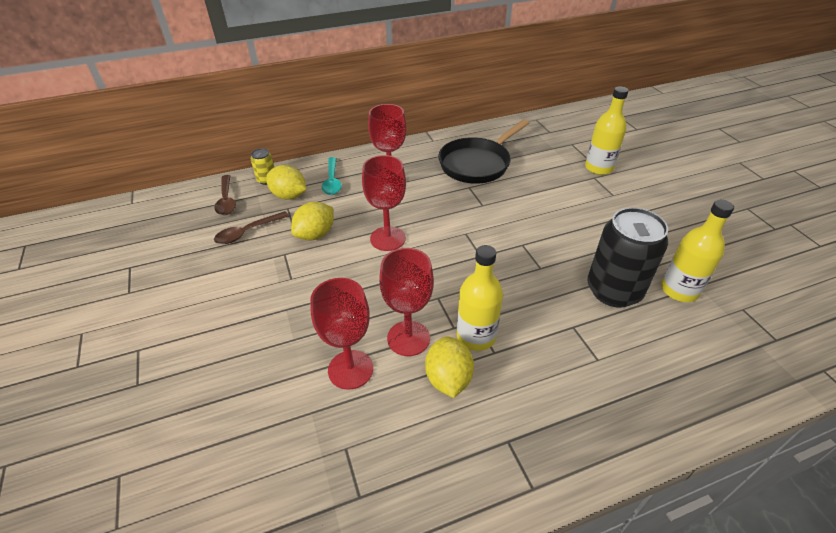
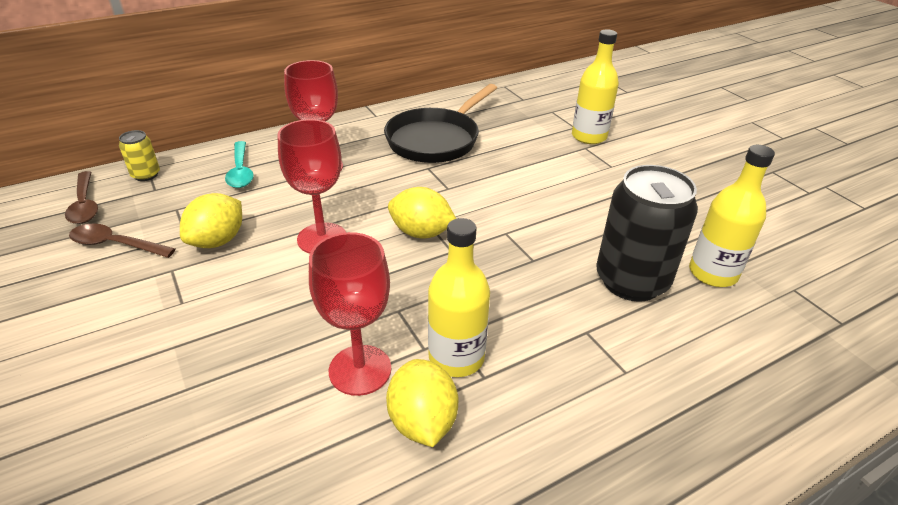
camera: 10 degrees left, 5 degrees down
brown spoon [214,211,289,244] -> brown spoon turned 60 degrees clockwise [69,223,175,258]
yellow lemon [266,165,306,200] -> yellow lemon moved to [388,187,456,238]
red goblet [310,278,373,390] -> none

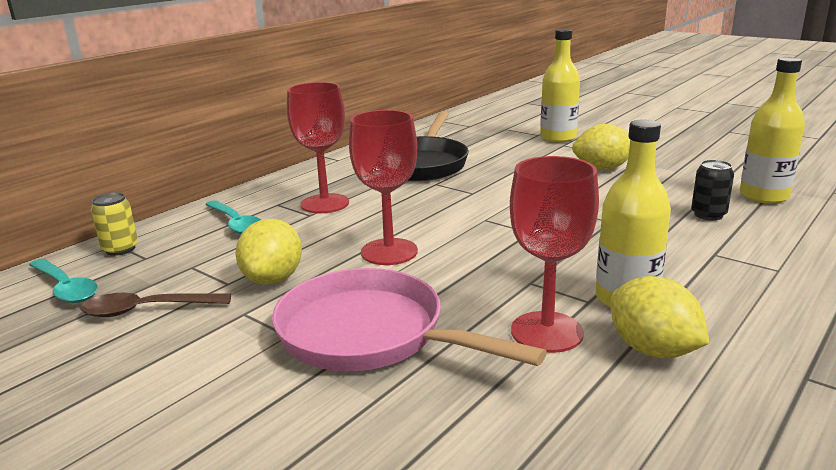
camera: 20 degrees left, 15 degrees down
brown spoon [65,171,98,224] -> turquoise spoon [29,259,98,303]
yellow lemon [388,187,456,238] -> yellow lemon moved to [572,124,630,170]
black can [596,165,698,302] -> black can [691,160,734,220], size x0.46
none -> pink pan [272,268,547,371]

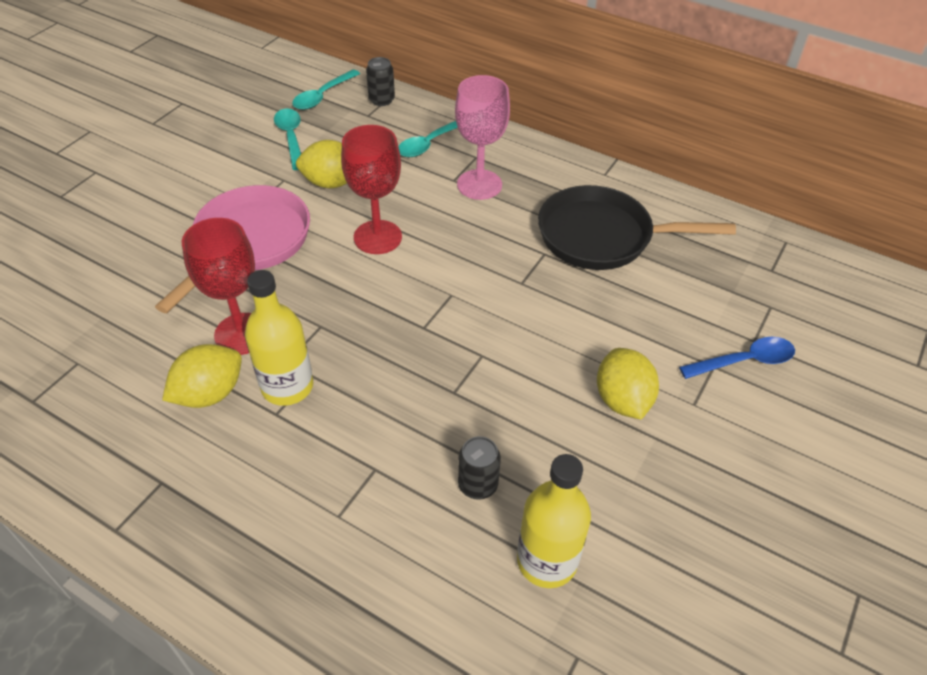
camera: 80 degrees right, 25 degrees up
brown spoon [80,293,231,317] -> turquoise spoon [274,109,301,170]
yellow can [91,192,138,256] -> black can [366,57,395,106]
red goblet [287,82,349,213] -> pink goblet [455,75,510,200]
yellow bottle [540,29,580,143] -> blue spoon [679,337,795,379]

